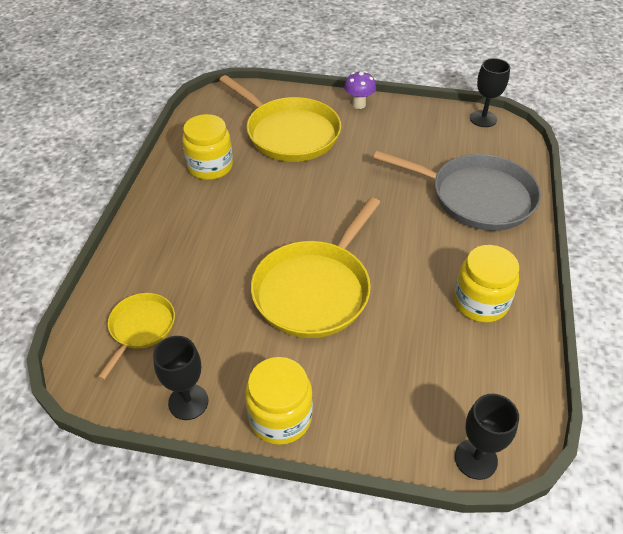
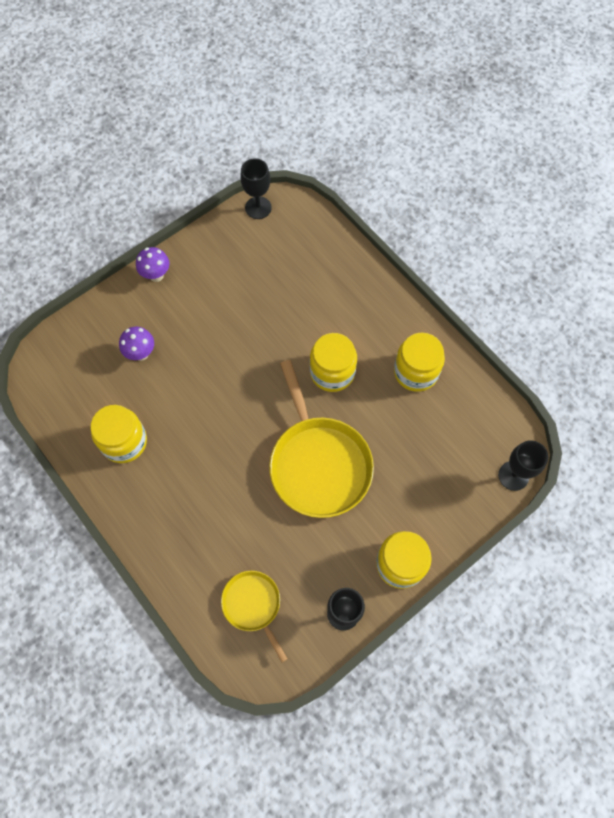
camera: 50 degrees left, 20 degrees up
yellow pan [220,75,341,162] -> purple mushroom [119,327,154,361]
grey pan [373,150,541,231] -> none
none -> yellow jar [310,333,357,392]

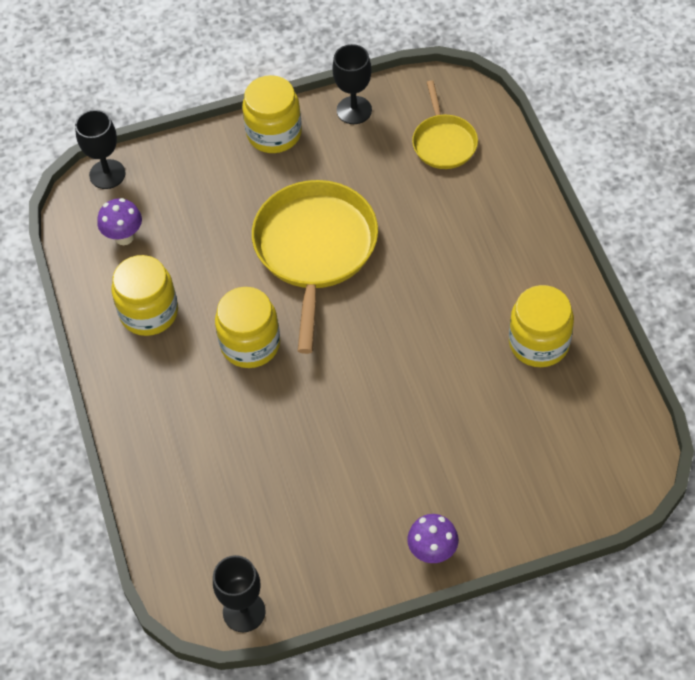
camera: 155 degrees left, 10 degrees down
purple mushroom [119,327,154,361] -> purple mushroom moved to [97,198,142,245]

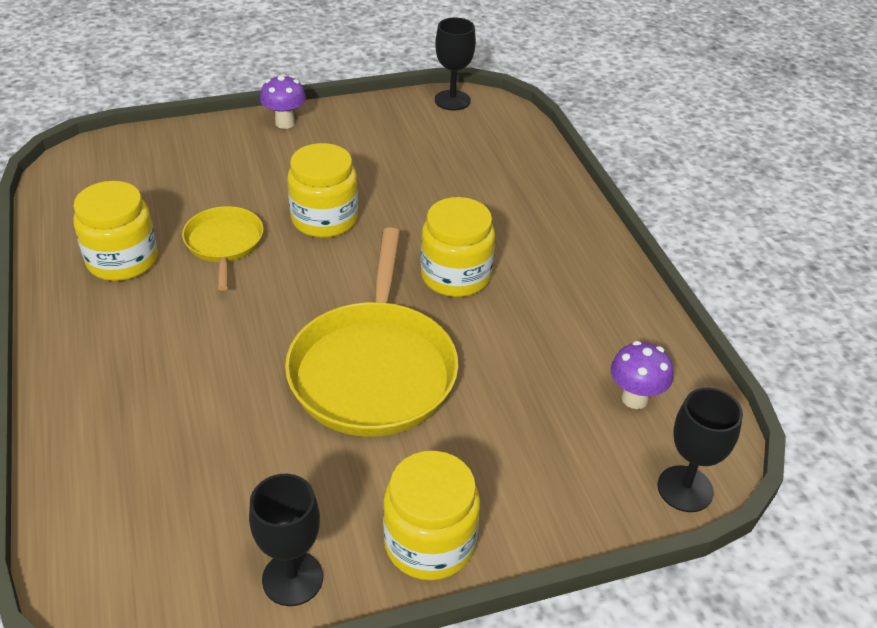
camera: 175 degrees right, 15 degrees down
yellow jar [112,255,178,336] -> yellow jar moved to [287,143,358,238]
yellow pan [412,80,478,169] -> yellow pan moved to [182,206,264,291]

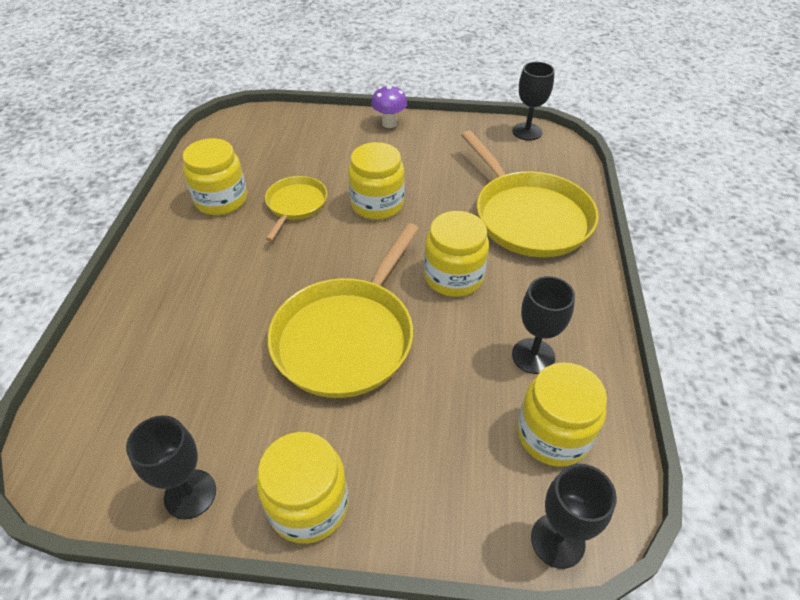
camera: 25 degrees right, 5 degrees up
purple mushroom [611,341,673,409] -> yellow jar [517,363,607,467]
none -> yellow pan [461,130,599,257]
none -> black goblet [512,276,575,374]

